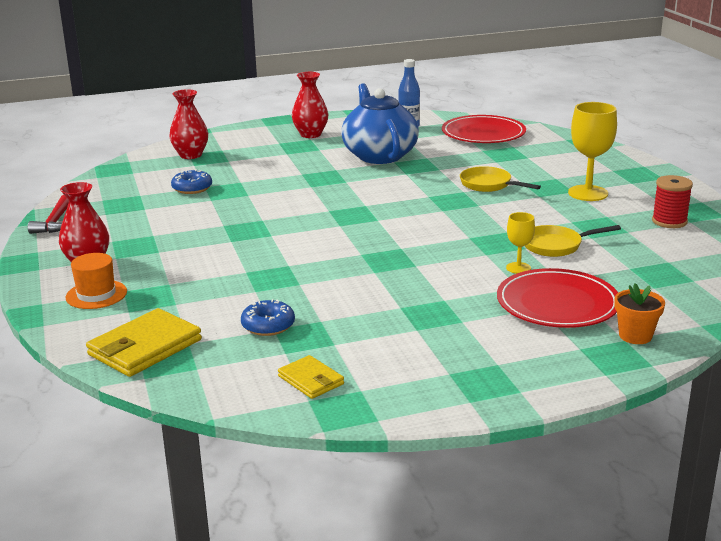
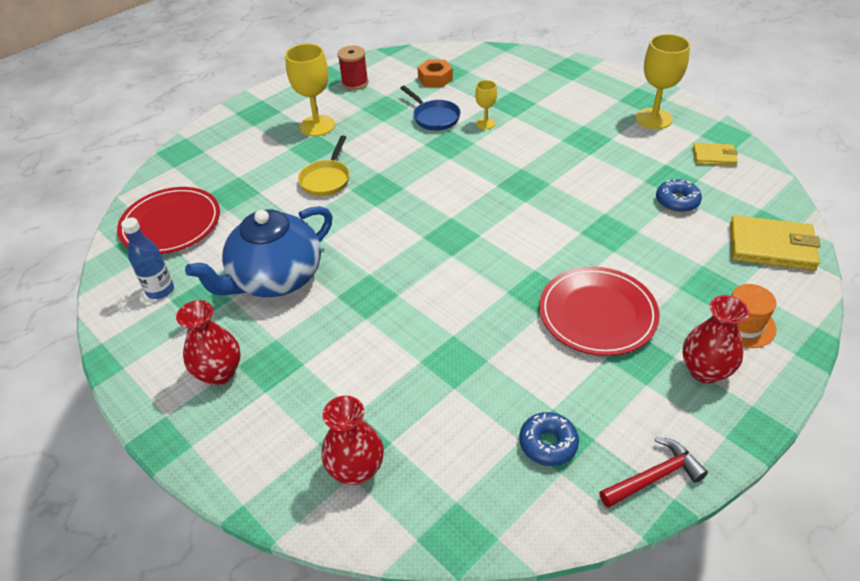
camera: 115 degrees left, 20 degrees up
blue donut [171,169,212,194] -> blue donut moved to [519,412,579,466]
yellow wallet [278,355,344,399] -> yellow wallet turned 75 degrees clockwise [693,143,738,166]
red plate [497,268,618,328] -> red plate moved to [539,267,660,356]
yellow pan [525,225,621,257] -> blue pan [400,86,461,131]
orange flower pot [614,283,665,344] -> none
none -> orange nut [418,59,453,87]
none -> yellow goblet [635,34,690,129]

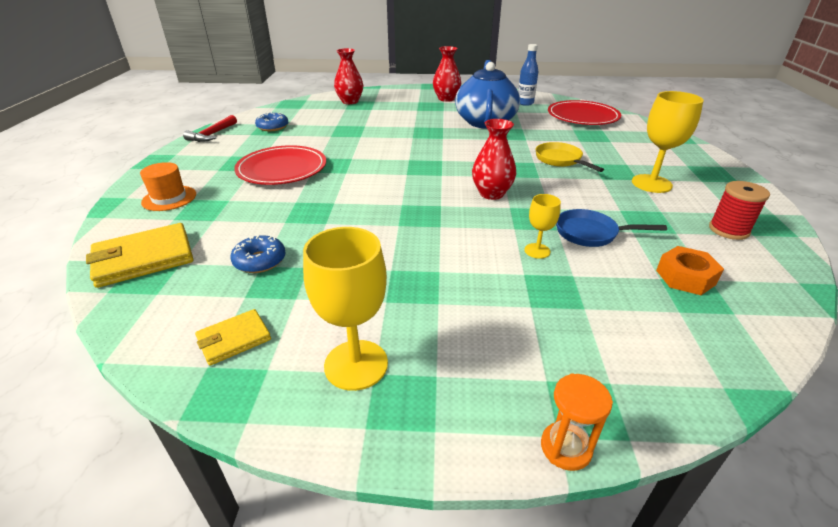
camera: 135 degrees right, 10 degrees down
red vase [682,295,749,383] -> red vase moved to [472,119,516,200]
none -> orange hourglass [541,373,613,471]

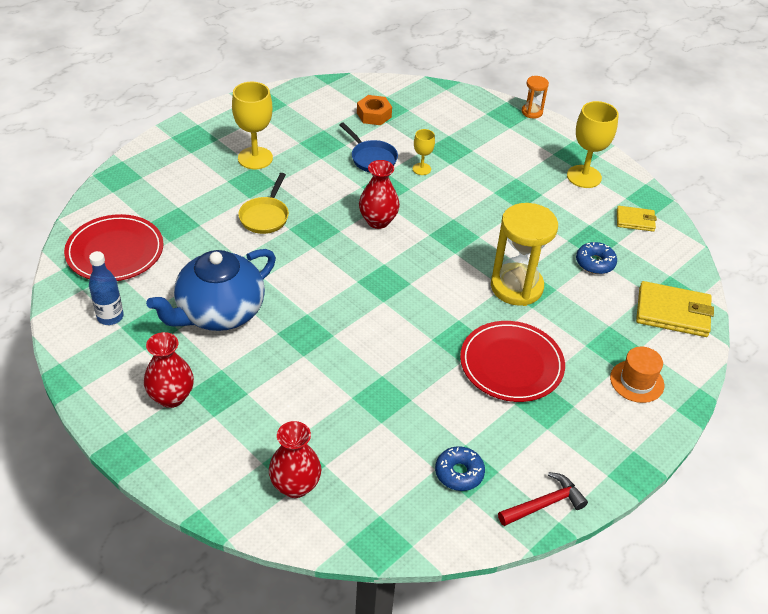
camera: 140 degrees left, 10 degrees up
red spool [709,181,770,240] -> none
none -> yellow hourglass [491,203,558,306]

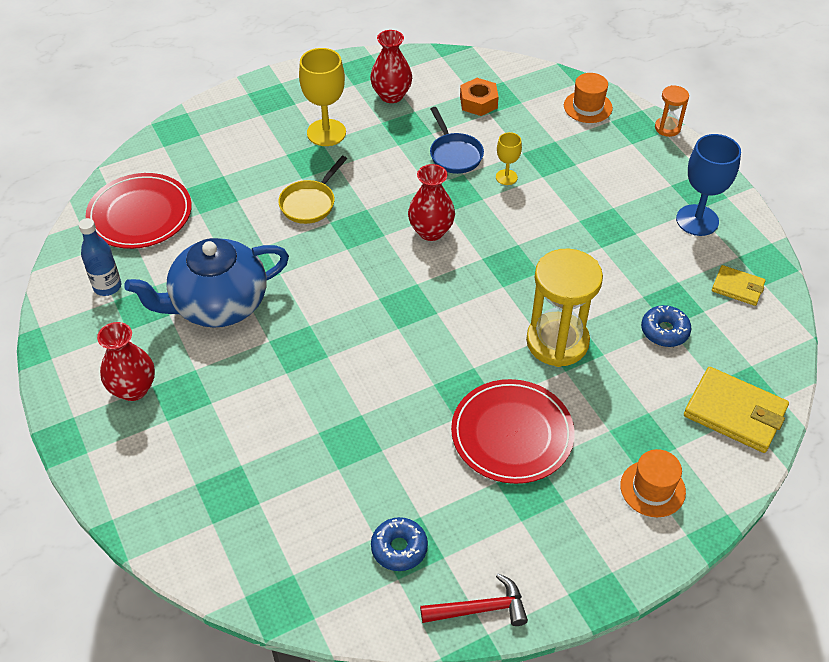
camera: 20 degrees right, 5 degrees up
red vase [269,421,321,498] -> red vase moved to [370,30,412,103]
yellow goblet [567,101,619,188] -> blue goblet [676,134,741,236]
none -> orange hat [564,73,613,123]

